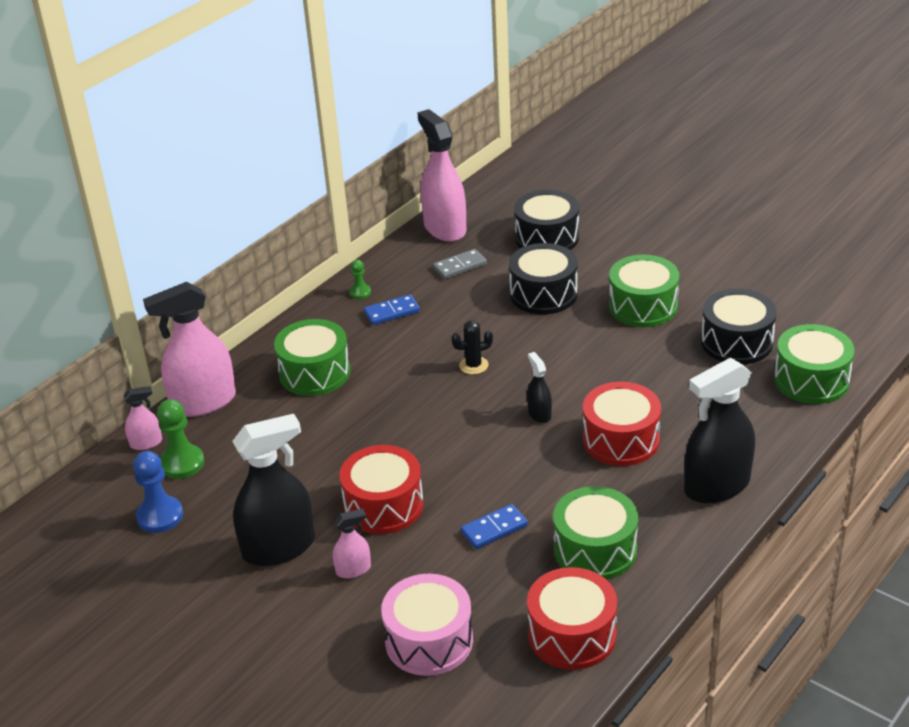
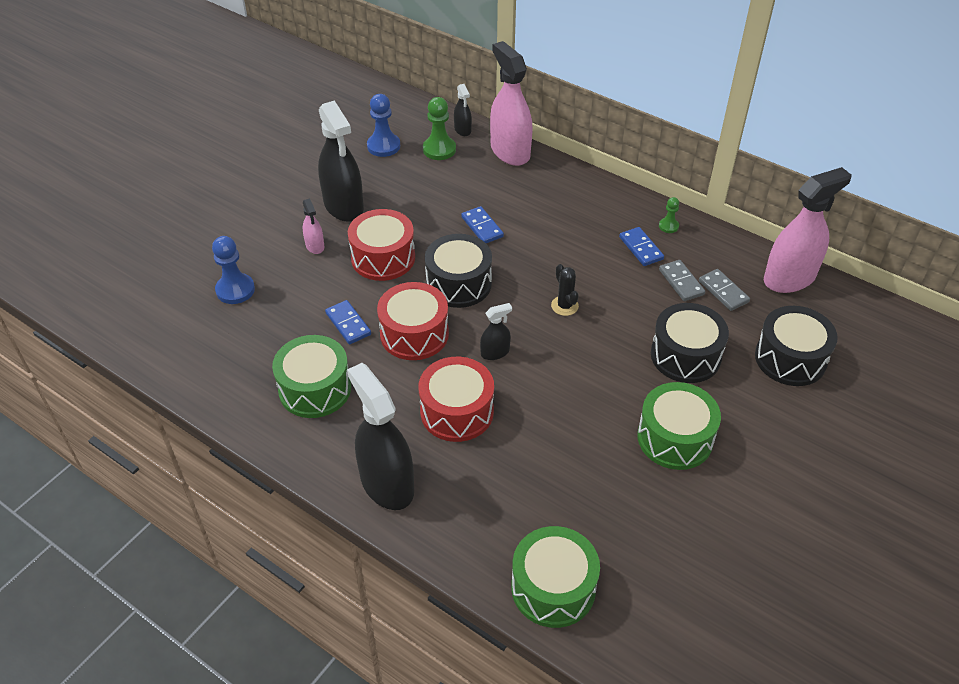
camera: 85 degrees right, 10 degrees up
pink spray bottle [124,386,162,450] -> black spray bottle [454,84,472,136]
green drum [274,319,350,396] -> none
pink drum [381,574,473,676] -> blue pawn [212,236,255,304]
red drum [527,567,617,670] -> red drum moved to [377,282,449,360]
black drum [701,288,777,365] -> black drum moved to [425,234,492,308]
none -> blue domino [461,206,504,243]
none -> grey domino [659,260,705,301]

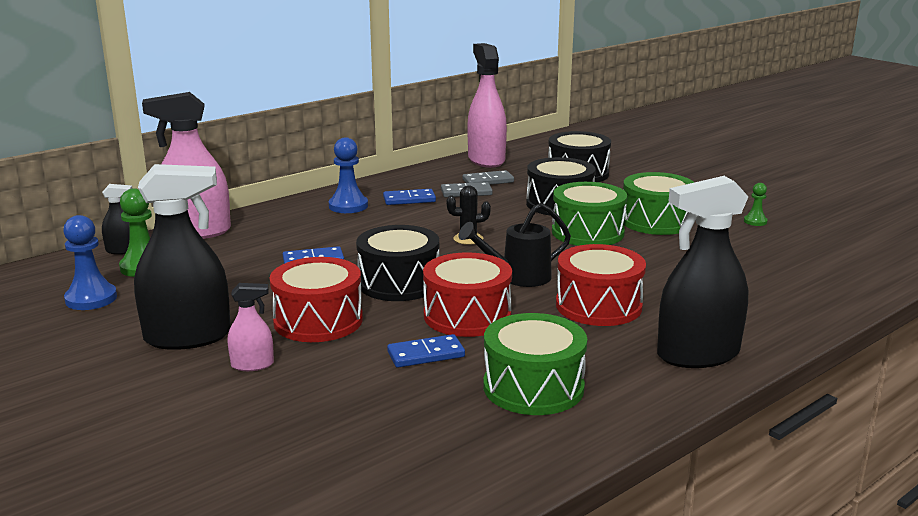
camera: 75 degrees left, 25 degrees down
blue pawn [212,236,255,304] -> blue pawn moved to [329,137,368,213]
black spray bottle [480,303,512,360] -> black watering can [459,203,571,287]
green drum [511,526,600,628] -> green drum moved to [552,182,627,246]
green pawn [659,197,679,233] -> green pawn moved to [744,183,768,226]

